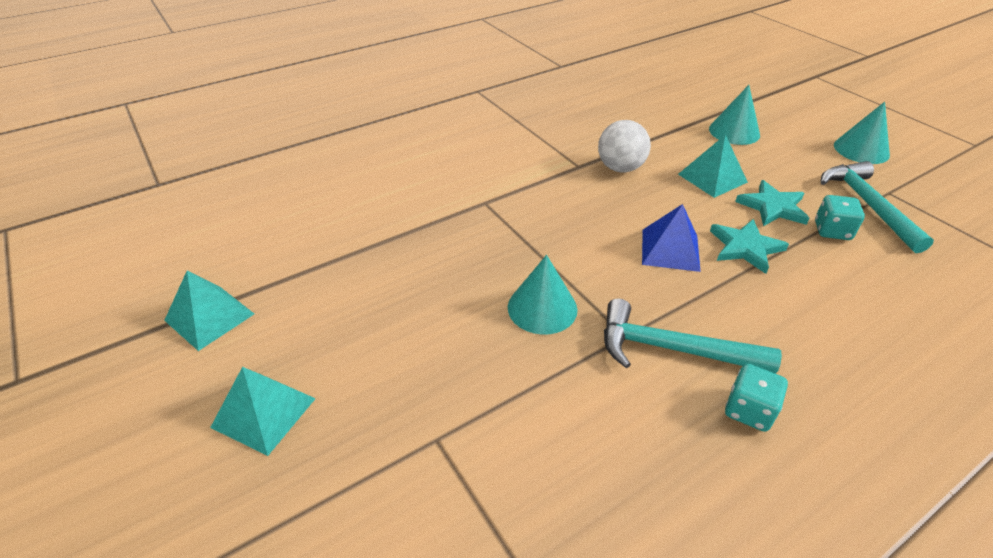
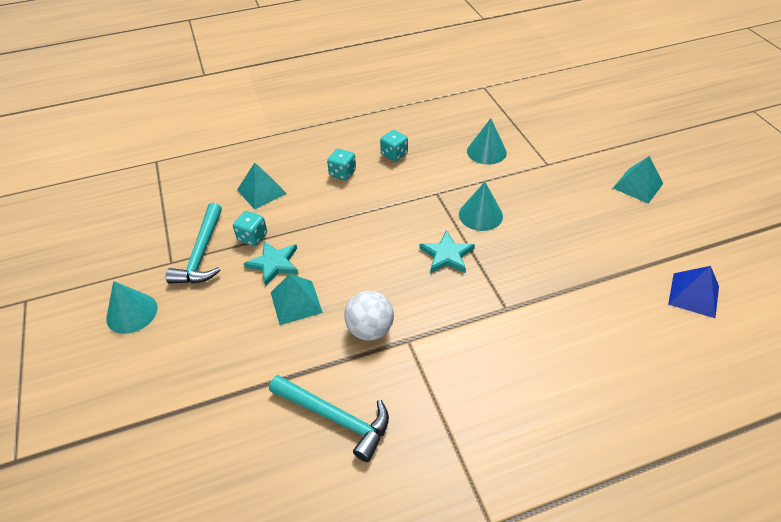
camera: 165 degrees left, 5 degrees up
turquoise pyramid [164,271,254,351] -> turquoise pyramid moved to [237,163,287,210]
turquoise hammer [604,299,782,374] -> turquoise hammer moved to [269,375,389,462]
blue pyramid [642,204,701,272] -> blue pyramid moved to [668,266,719,318]
turquoise cone [709,85,760,145] -> turquoise cone moved to [467,118,507,165]
turquoise star [710,219,789,274] -> turquoise star moved to [419,230,475,273]
none -> turquoise dice [327,149,356,180]

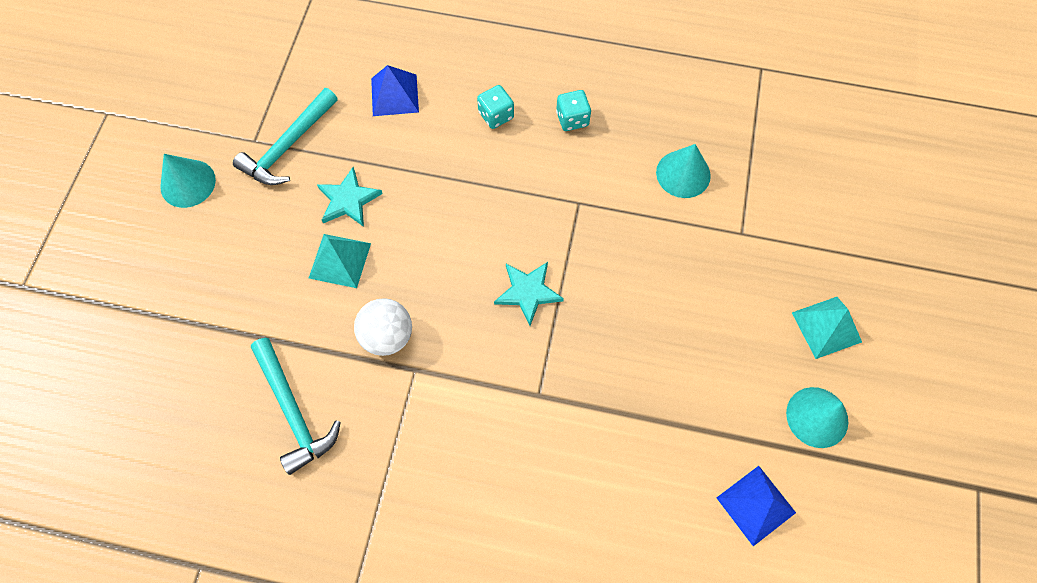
camera: 30 degrees right, 20 degrees up
turquoise dice [233,211,267,246] -> none
turquoise pyramid [237,163,287,210] -> blue pyramid [371,65,419,116]
turquoise cone [459,182,503,231] -> turquoise cone moved to [786,387,848,448]

